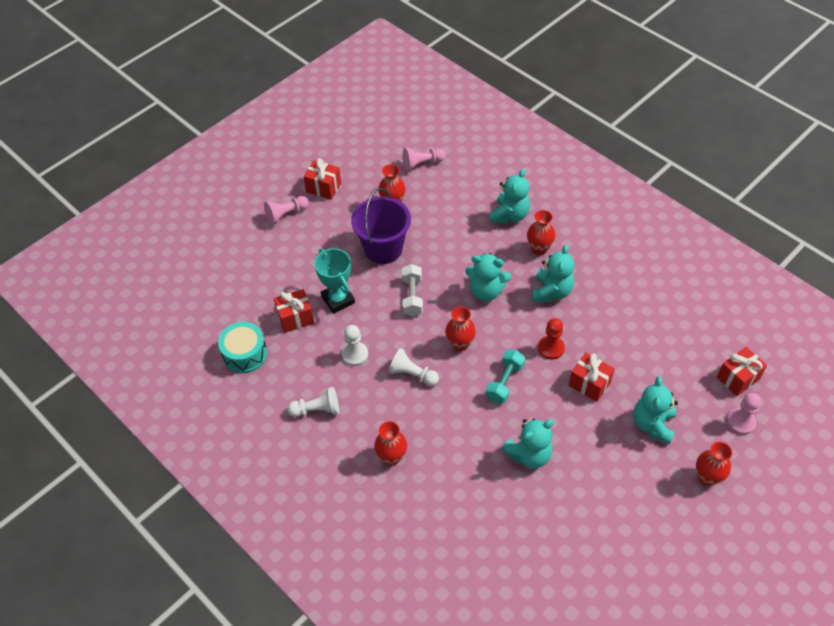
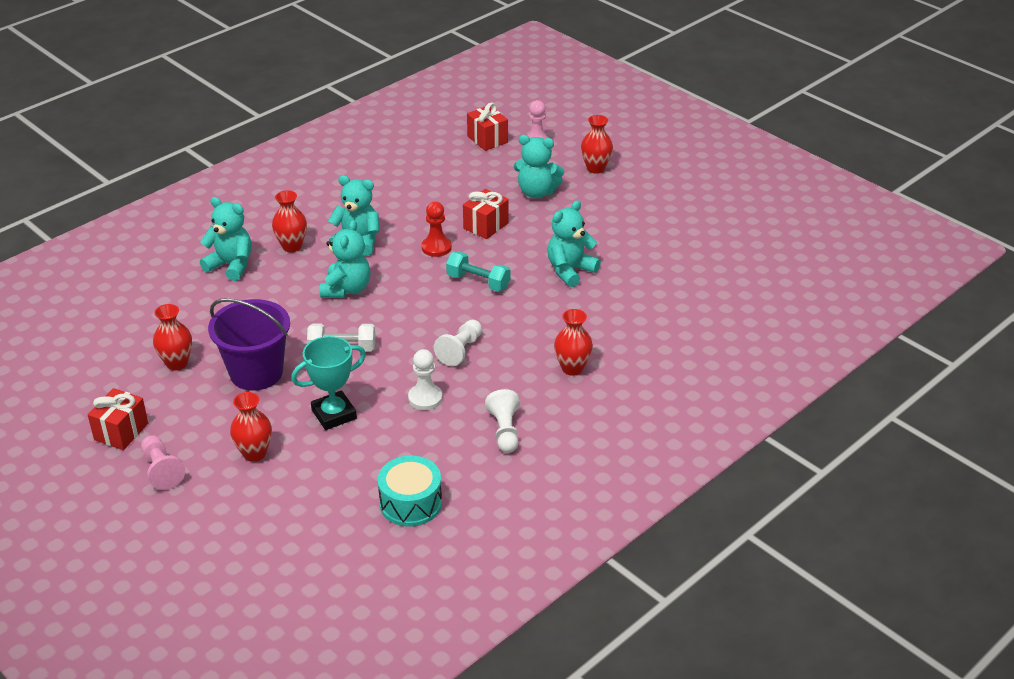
camera: 90 degrees left, 15 degrees down
red gift [274,289,314,333] -> none
pink pawn [403,147,446,171] -> none
red vase [445,306,476,351] -> red vase moved to [230,392,272,462]
turquoise teddy bear [502,419,554,469] -> turquoise teddy bear turned 105 degrees counterclockwise [547,200,601,287]

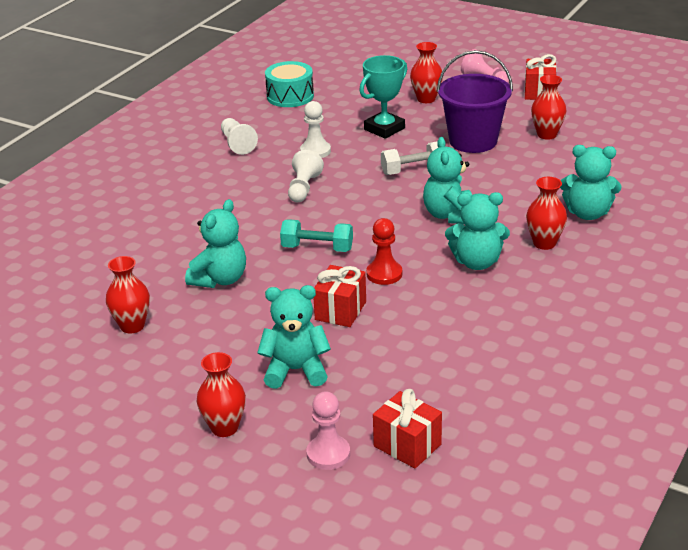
camera: 165 degrees right, 5 degrees down
red vase [554,309,593,376] -> red vase moved to [106,256,150,334]

